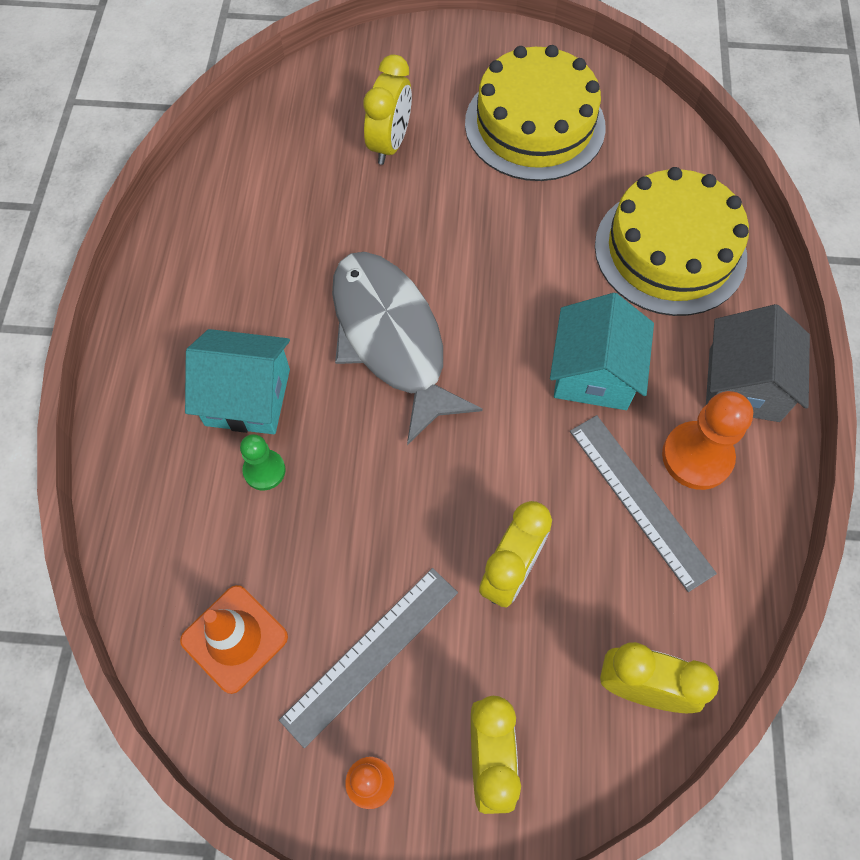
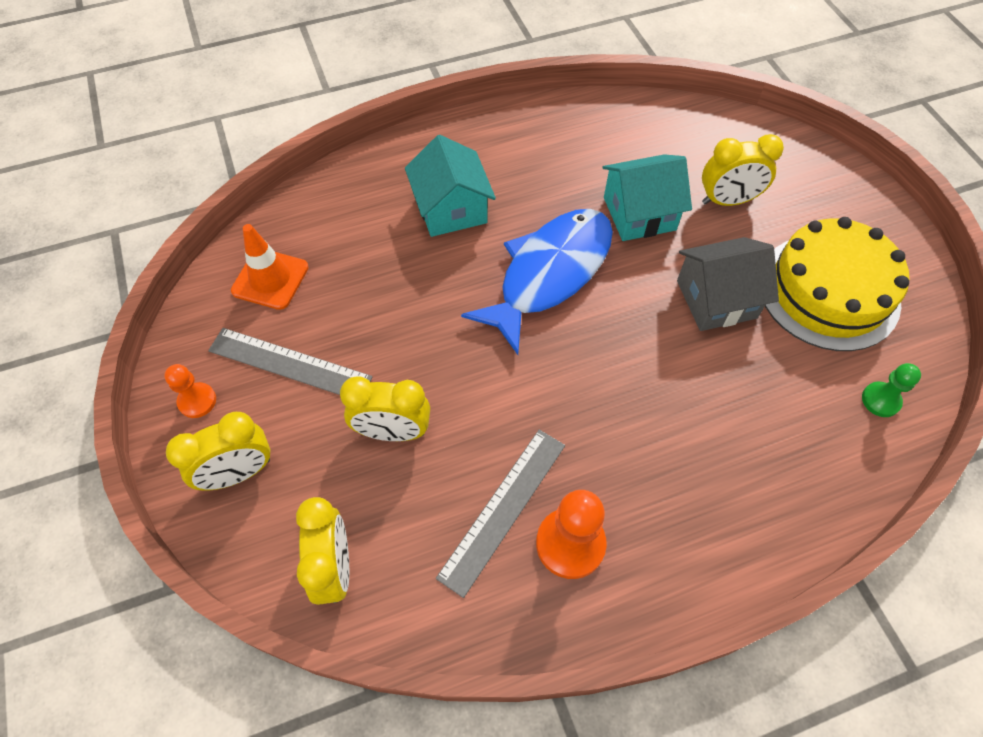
camera: 65 degrees right, 5 degrees down
green pawn [240,434,286,490] -> green pawn moved to [862,363,921,417]
grey fish [332,252,483,445] -> blue fish [461,209,613,355]
turquoise house [550,293,654,410] -> turquoise house moved to [603,154,692,241]
yellow cake [595,167,749,316] -> none
grey house [706,304,810,422] -> grey house moved to [677,237,779,331]

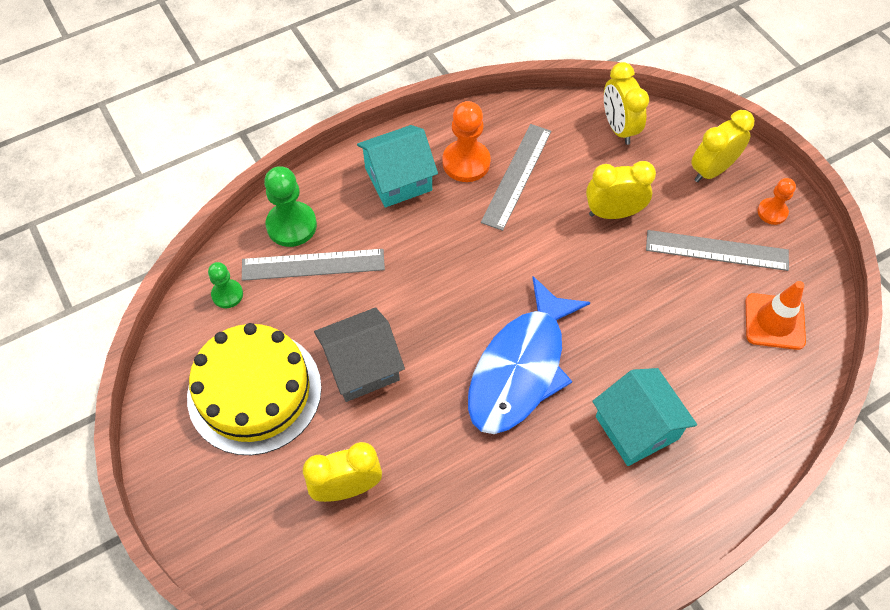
camera: 170 degrees right, 0 degrees up
turquoise house [603,154,692,241] -> turquoise house moved to [357,125,438,207]
none -> grey ruler [242,249,385,281]
none -> green pawn [264,166,317,247]

